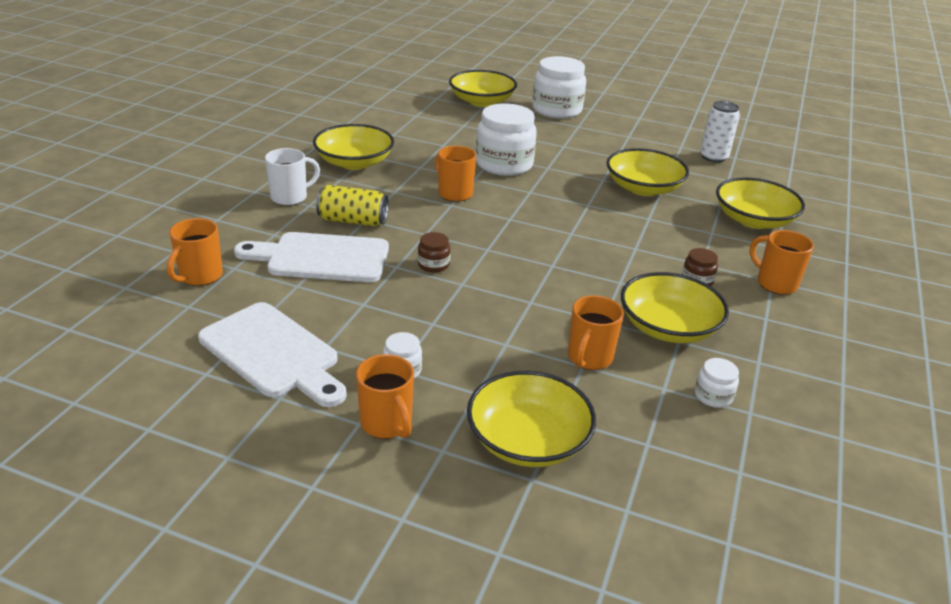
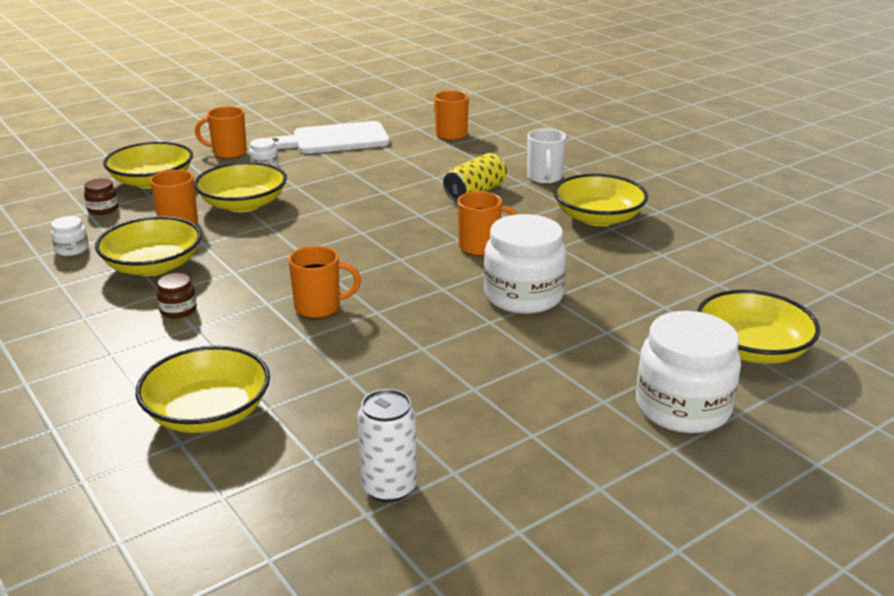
camera: 125 degrees right, 5 degrees down
white cutting board [234,232,389,282] -> none
brown jar [418,232,451,273] -> brown jar moved to [84,178,118,215]
yellow bowl [606,148,689,196] -> yellow bowl moved to [194,162,287,212]
orange mug [749,230,814,295] -> orange mug moved to [288,246,361,318]

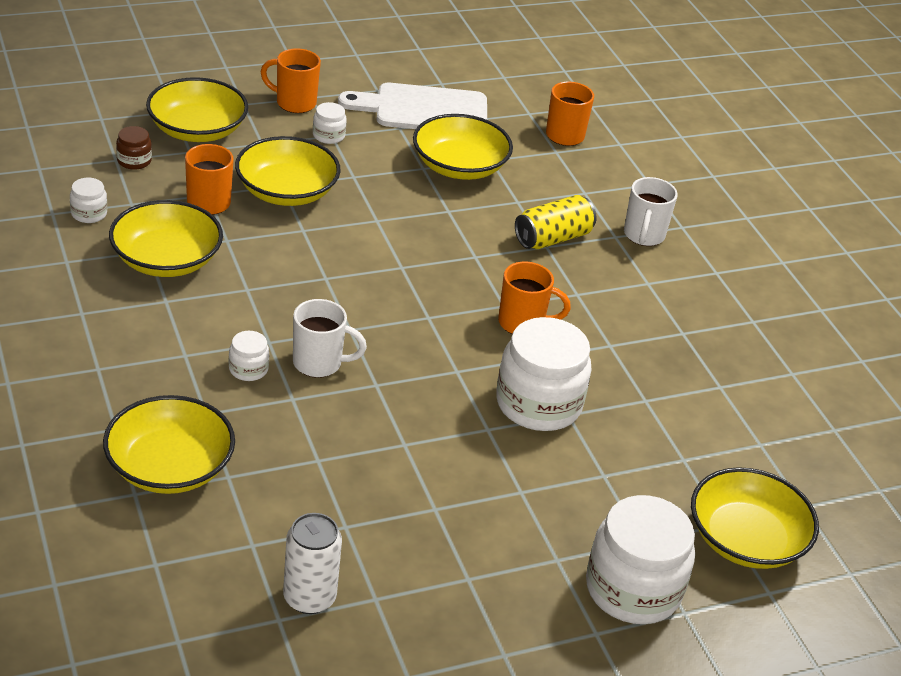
camera: 10 degrees right, 10 degrees up
brown jar [156,273,197,319] -> none
orange mug [288,246,361,318] -> white mug [293,299,367,378]
yellow bowl [553,174,648,226] -> yellow bowl moved to [413,114,513,180]
none -> white jar [229,331,269,381]

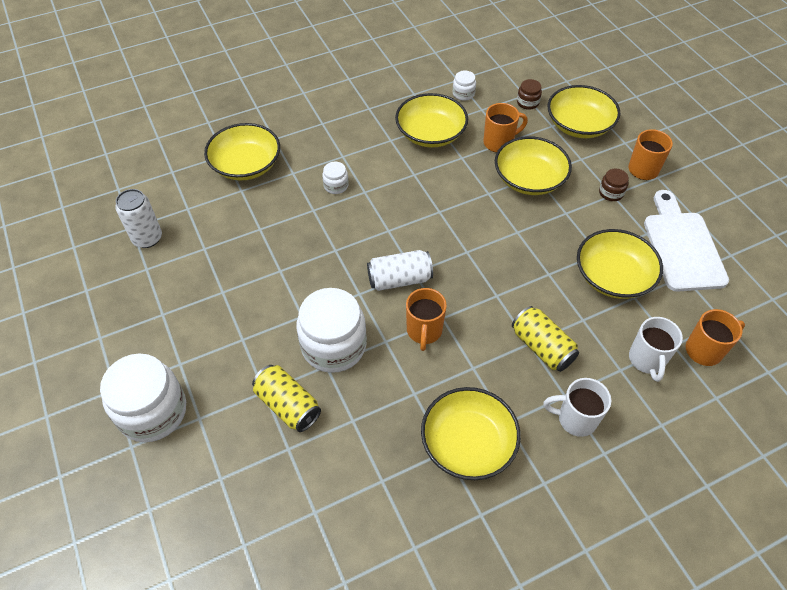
camera: 90 degrees right, 15 degrees up
white mug [293,299,367,378] -> white mug moved to [629,317,683,382]
white jar [313,102,347,144] -> brown jar [599,169,629,201]
yellow bowl [691,467,819,569] -> yellow bowl moved to [421,387,521,480]
none -> yellow can [252,365,321,432]
none -> white can [367,250,433,291]

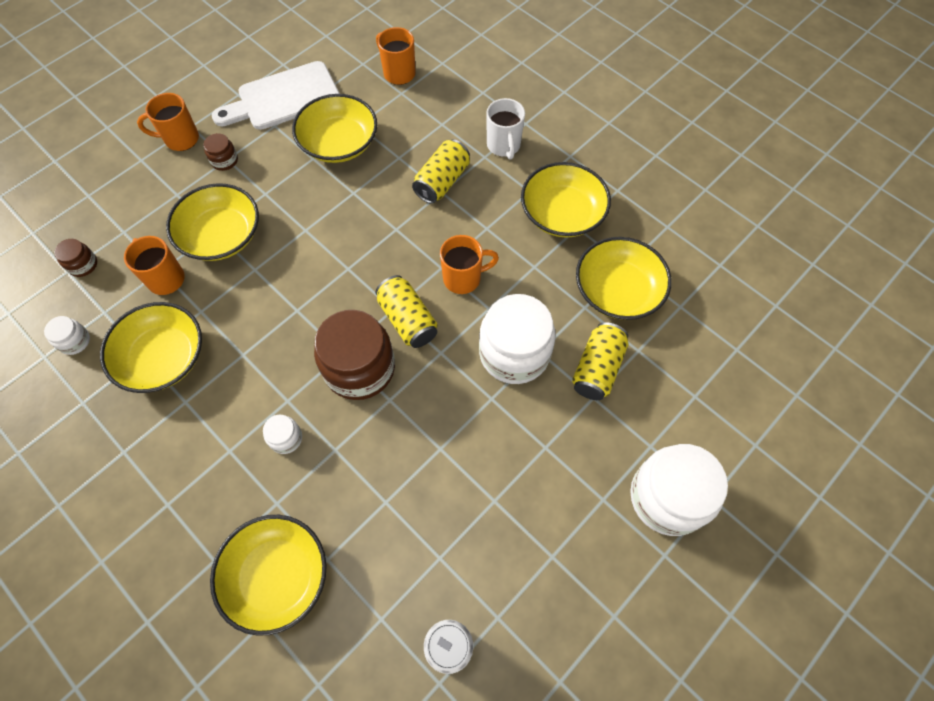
camera: 110 degrees left, 10 degrees up
white can [367,250,433,291] -> yellow can [375,275,438,348]
yellow bowl [548,85,621,138] -> yellow bowl moved to [576,237,672,320]
white mug [629,317,683,382] -> none
none -> brown jar [314,310,395,400]

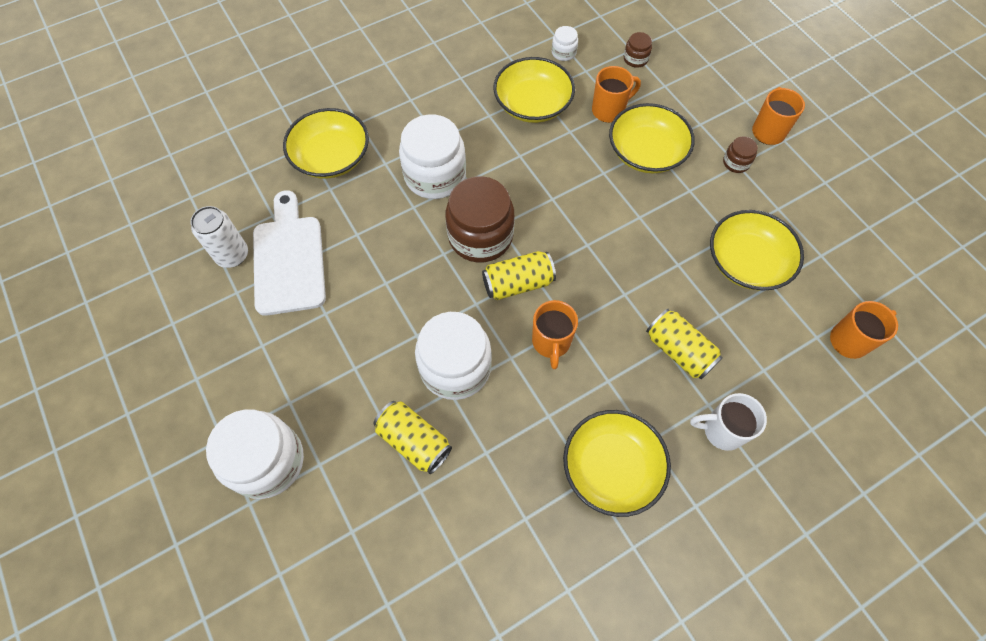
camera: 105 degrees right, 0 degrees up
white cutting board [212,61,340,130] -> white cutting board moved to [253,190,326,316]
white jar [263,415,302,454] -> white jar [399,114,466,199], size x2.24
yellow bowl [576,237,672,320] -> none

